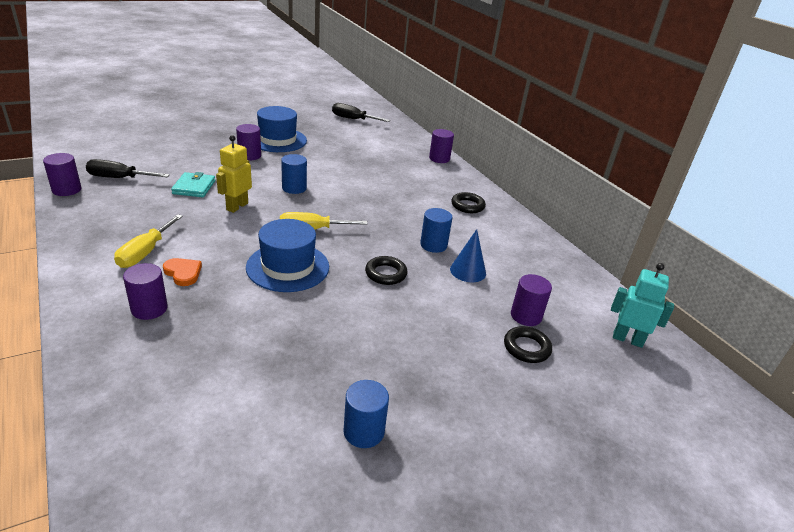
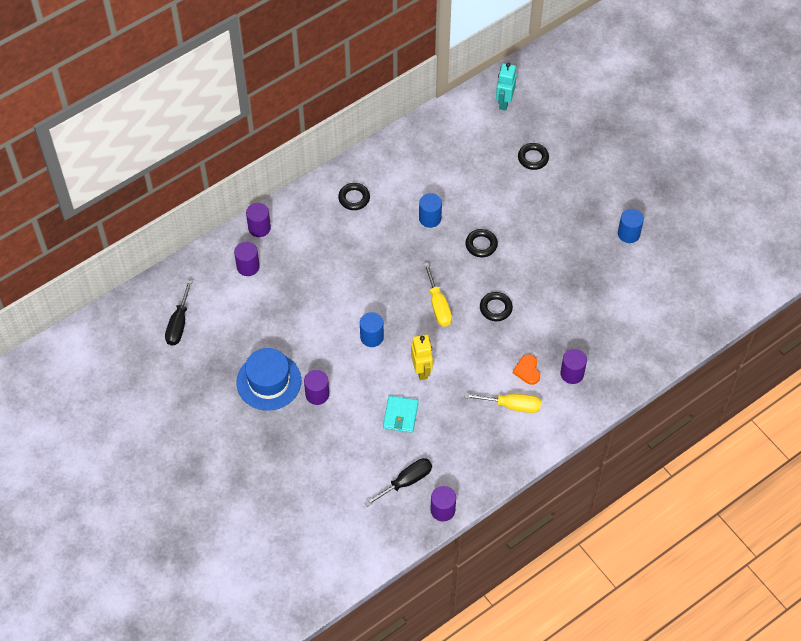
camera: 95 degrees left, 25 degrees up
black screwdriver [86,159,169,178] -> black screwdriver turned 120 degrees counterclockwise [364,458,432,507]
orange heart [163,258,202,286] -> orange heart turned 45 degrees counterclockwise [513,354,540,385]
turquoise wallet [171,172,215,198] -> turquoise wallet turned 75 degrees counterclockwise [383,396,418,433]
yellow robot [216,135,252,213] -> yellow robot turned 120 degrees counterclockwise [411,334,433,380]
blue hat [246,219,329,292] -> black ring [480,292,513,321]
blue cone [450,229,486,282] -> none
purple cylinder [511,274,552,326] -> purple cylinder moved to [234,242,260,276]

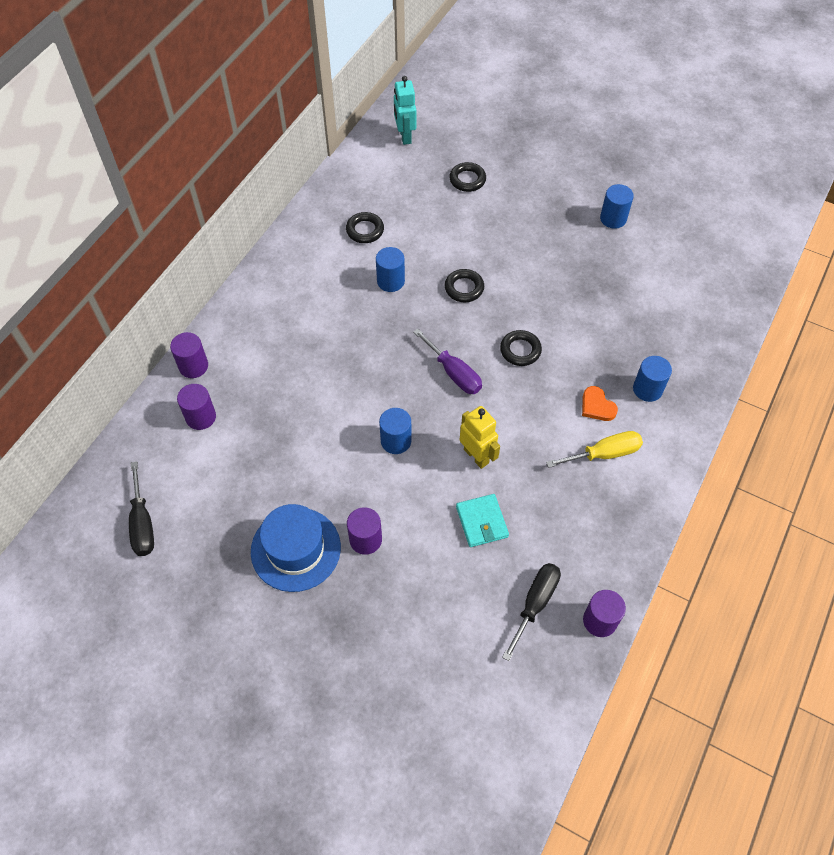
camera: 25 degrees left, 0 degrees up
black ring [338,183,370,210] -> black ring moved to [346,212,384,243]
yellow screwdriver [424,263,452,327] -> purple screwdriver [413,329,482,394]
purple cylinder [560,349,587,384] -> blue cylinder [633,356,672,402]

